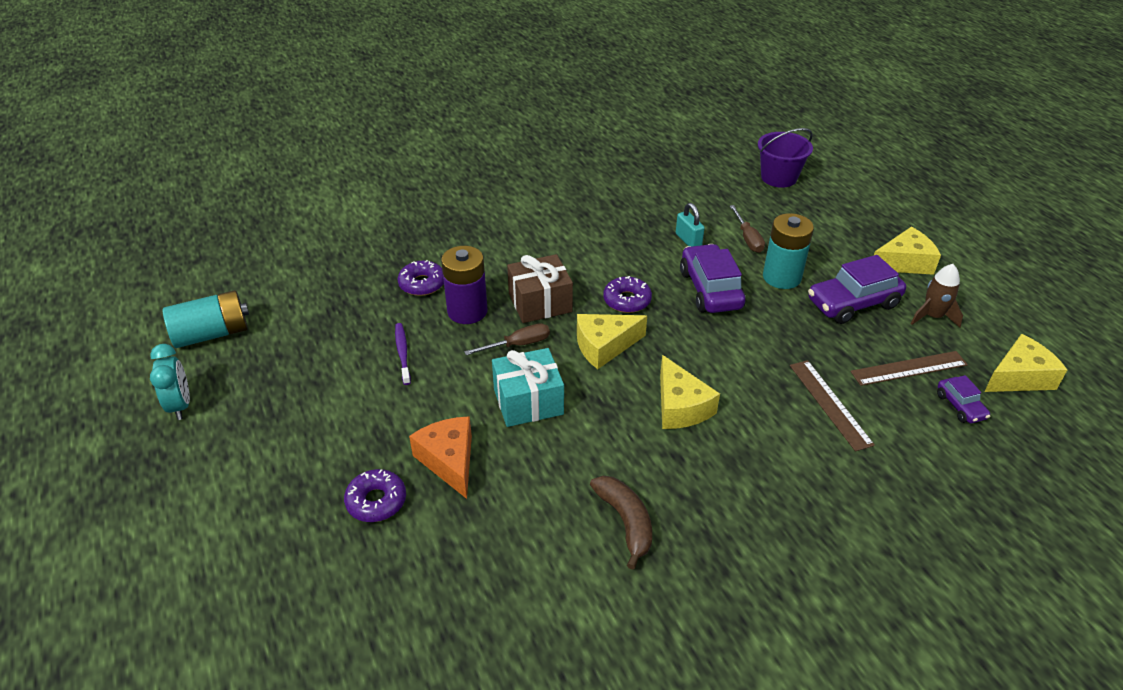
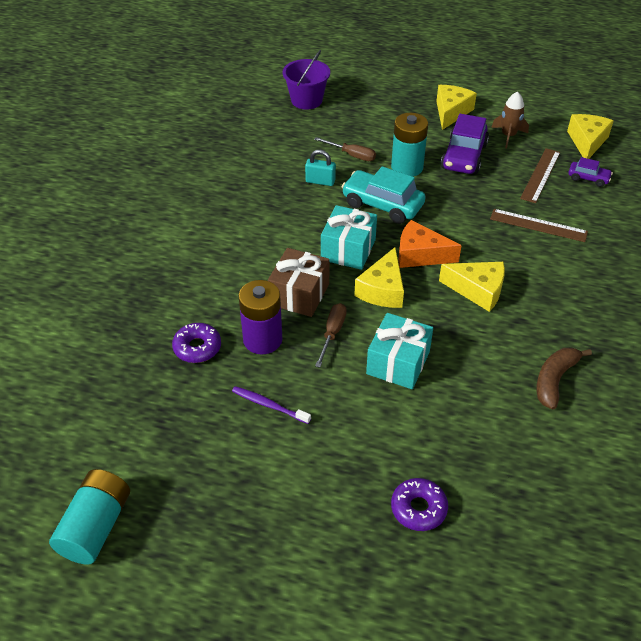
camera: 50 degrees left, 5 degrees up
turquoise clock [150,344,190,420] -> none
orange cheese [409,416,472,499] -> orange cheese moved to [398,220,462,268]
brown banana [590,476,652,570] -> brown banana turned 75 degrees counterclockwise [536,348,592,410]
purple donut [603,276,652,313] -> turquoise gift [321,205,377,270]
purple car [680,244,746,313] -> turquoise car [342,166,426,224]

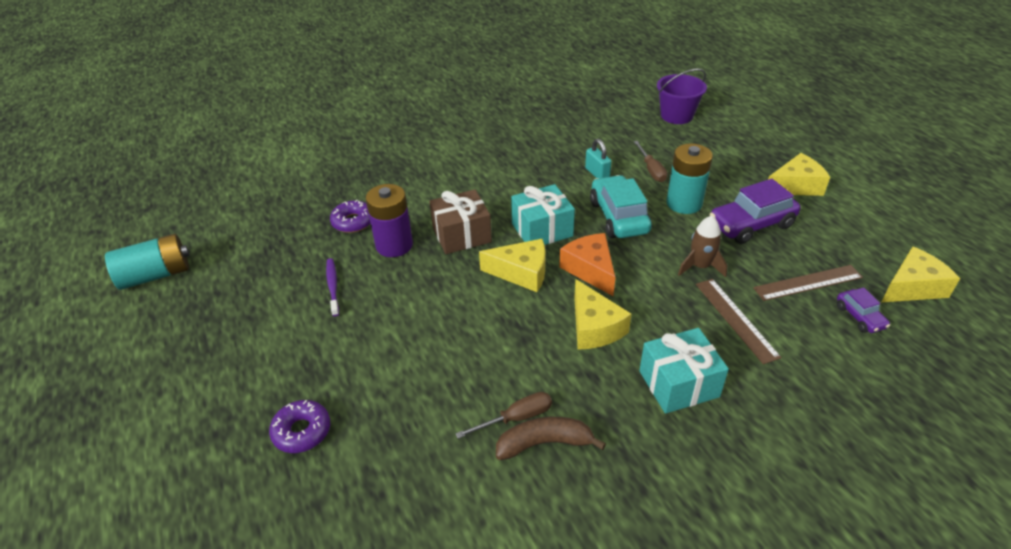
camera: 50 degrees right, 5 degrees down
brown screwdriver [315,303,347,367] -> brown screwdriver moved to [455,392,552,439]
yellow cheese [354,247,404,308] -> yellow cheese turned 150 degrees counterclockwise [479,239,546,292]
turquoise gift [366,313,433,389] -> turquoise gift moved to [639,328,729,414]
brown rocket [491,91,529,148] -> brown rocket moved to [678,216,727,277]

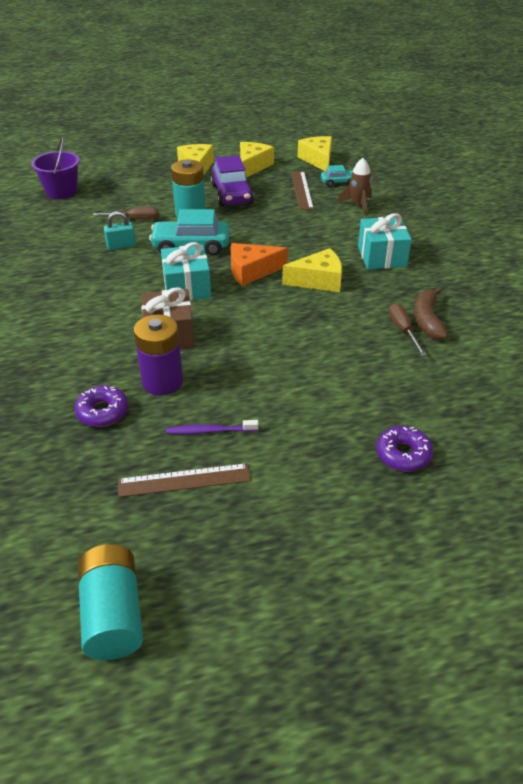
camera: 80 degrees left, 0 degrees up
yellow cheese [479,239,546,292] -> yellow cheese moved to [240,142,274,178]
brown rocket [678,216,727,277] -> brown rocket moved to [338,158,372,215]
brown ruler [696,279,782,364] -> brown ruler moved to [118,463,251,497]
purple car [837,287,890,333] -> turquoise car [321,165,353,187]

